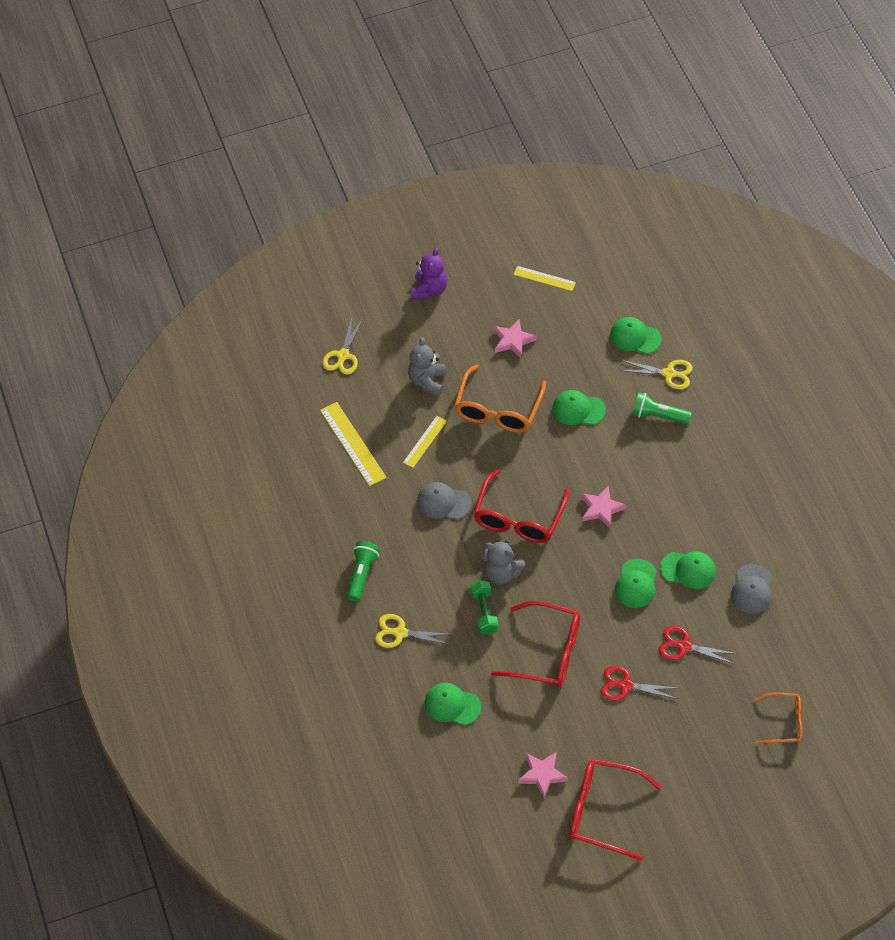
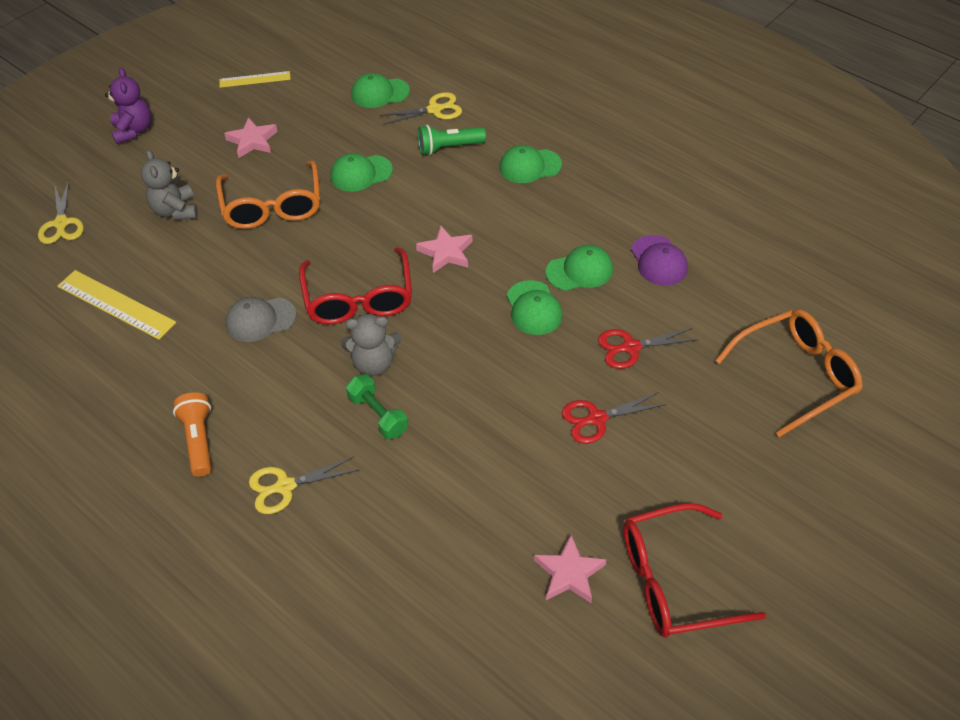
camera: 30 degrees left, 5 degrees down
green flashlight [347,541,380,602] -> orange flashlight [173,392,212,477]
yellow ruler [403,416,447,468] -> none
green cap [425,683,481,725] -> green cap moved to [499,145,562,183]
red glasses [491,601,580,687] -> none
grey cap [731,564,772,614] -> purple cap [631,235,688,286]
orange glasses [754,692,802,744] -> orange glasses [715,309,863,437], size x1.65

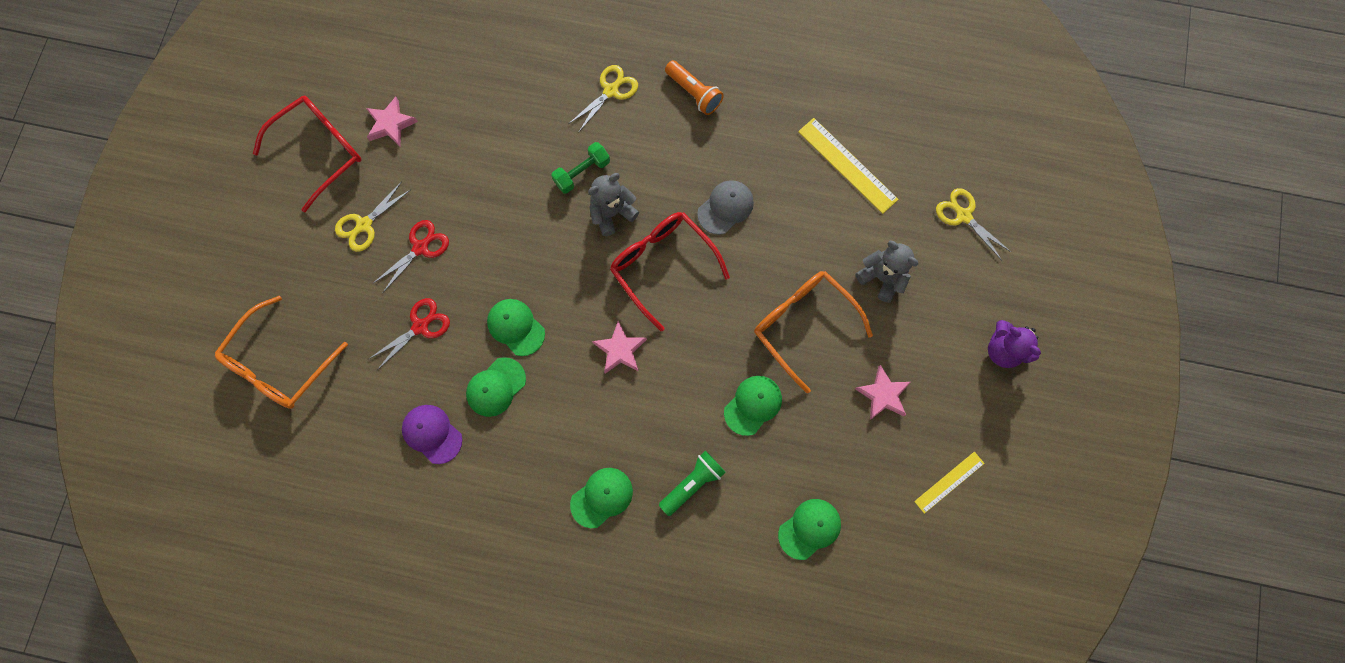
camera: 150 degrees right, 25 degrees up
yellow ruler [58,270,176,340] -> yellow ruler turned 45 degrees clockwise [798,118,898,214]
green dumbbell [346,374,408,439] -> green dumbbell turned 60 degrees counterclockwise [551,142,610,194]
yellow scissors [379,92,462,125] -> yellow scissors moved to [335,181,410,252]

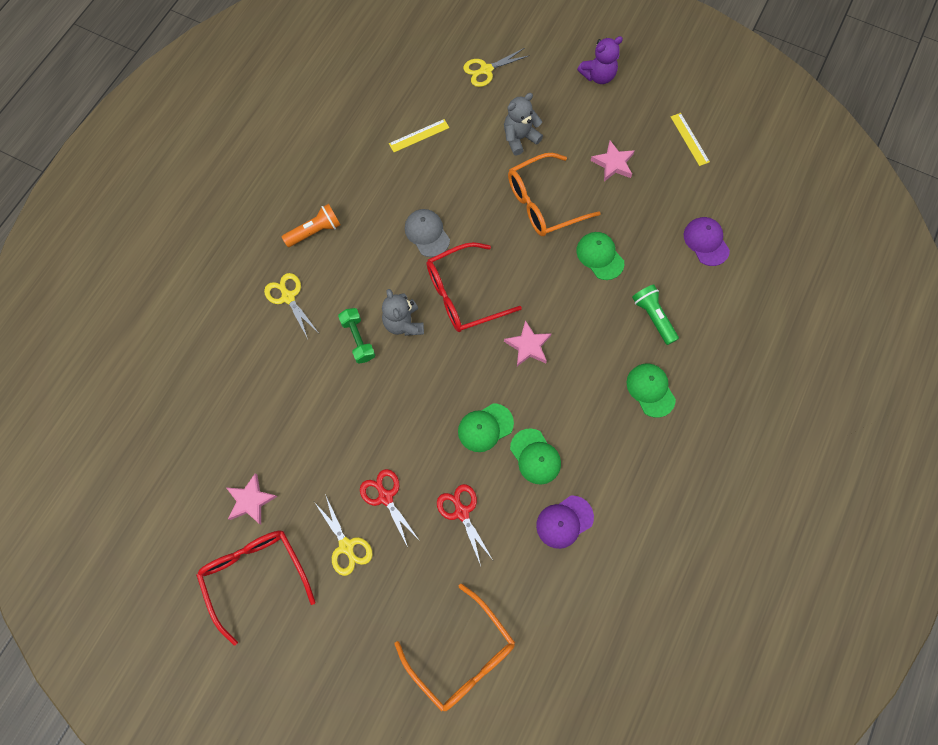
camera: 75 degrees left, 5 degrees down
green cap [778,499,841,560] -> purple cap [684,217,730,266]
yellow ruler [798,118,898,214] -> yellow ruler [389,119,449,152], size x0.62

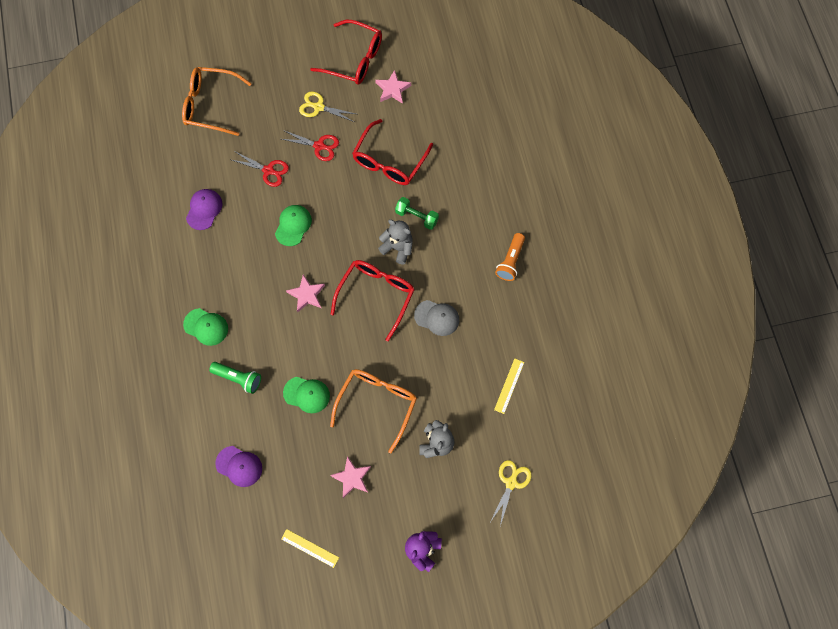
camera: 140 degrees right, 0 degrees up
yellow scissors [264,273,318,339] -> none
green cap [510,428,561,485] -> none
none -> red glasses [352,119,433,185]

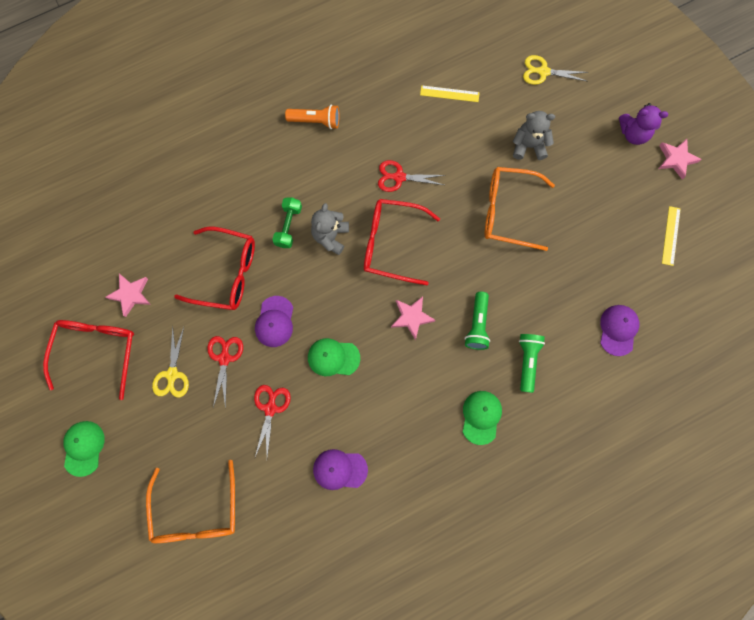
camera: 105 degrees left, 5 degrees up
green cap [283,377,330,413] -> green cap moved to [63,421,105,477]
pink star [330,456,371,498] -> pink star moved to [658,139,702,180]
grey cap [414,300,459,336] -> red scissors [378,160,445,192]
none -> purple cap [255,296,293,347]
none -> green flashlight [464,292,490,350]

